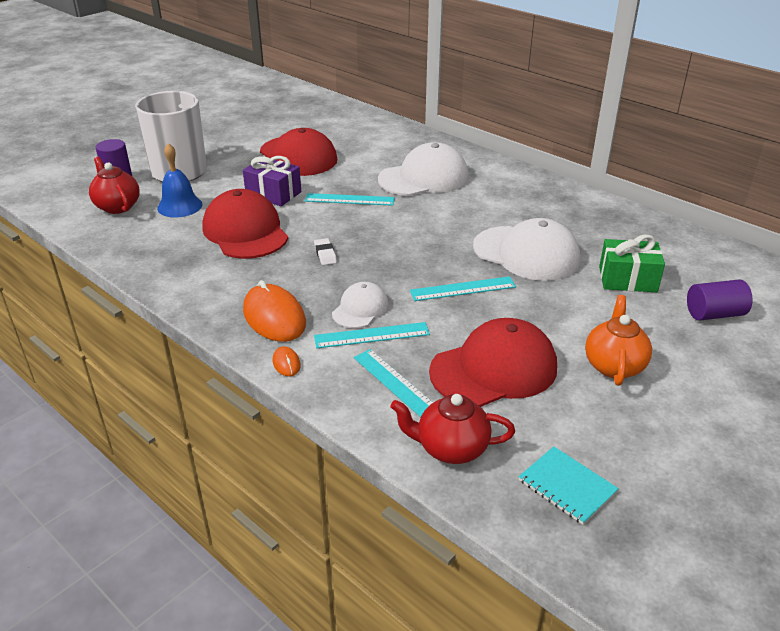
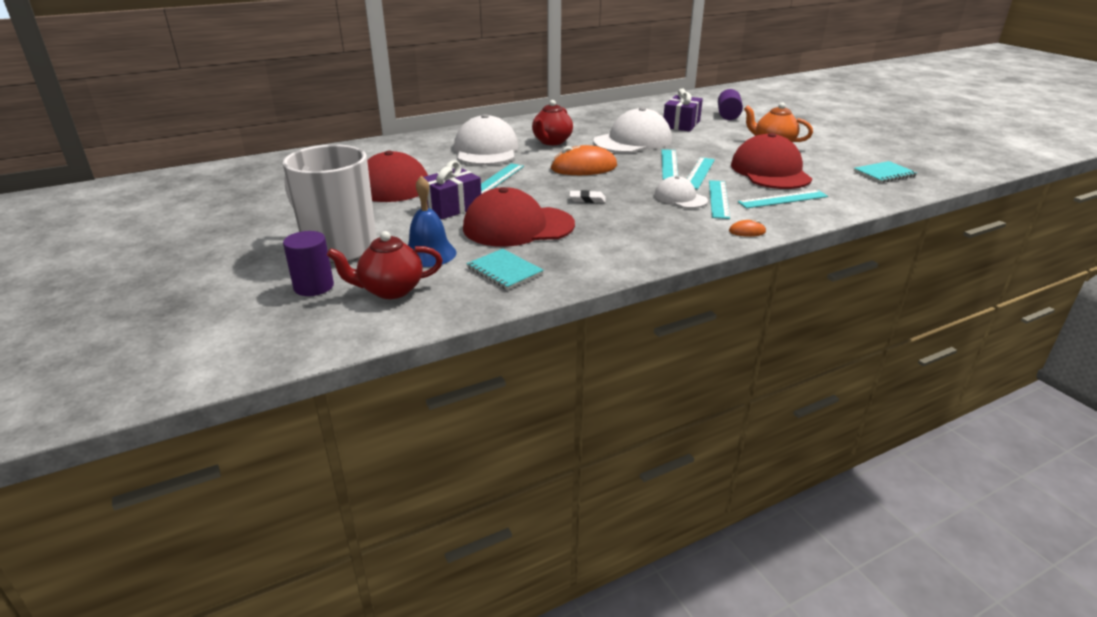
camera: 70 degrees left, 5 degrees down
orange mouse [243,280,306,342] -> orange mouse moved to [551,145,617,175]
red teapot [390,394,515,464] -> red teapot moved to [532,100,573,145]
green gift [599,234,665,292] -> purple gift [664,88,703,132]
none -> turquoise notebook [467,249,544,290]
none -> turquoise ruler [687,157,715,189]

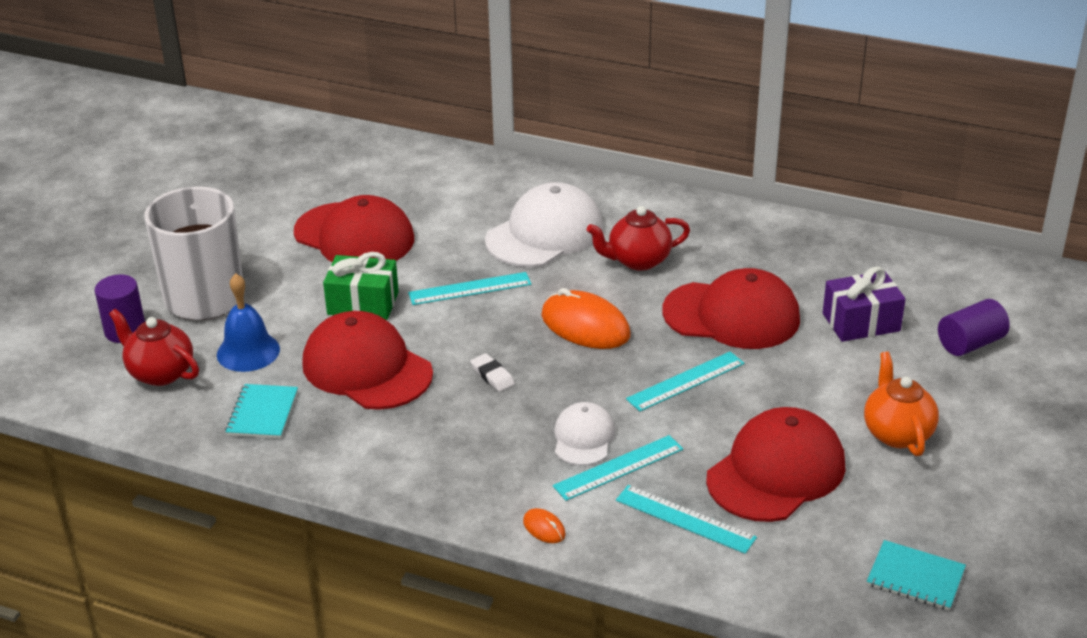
camera: 50 degrees right, 5 degrees up
purple gift [421,160,481,220] -> green gift [323,252,399,320]
white cap [593,107,672,153] -> red cap [662,268,800,349]
turquoise ruler [687,157,715,189] -> none

